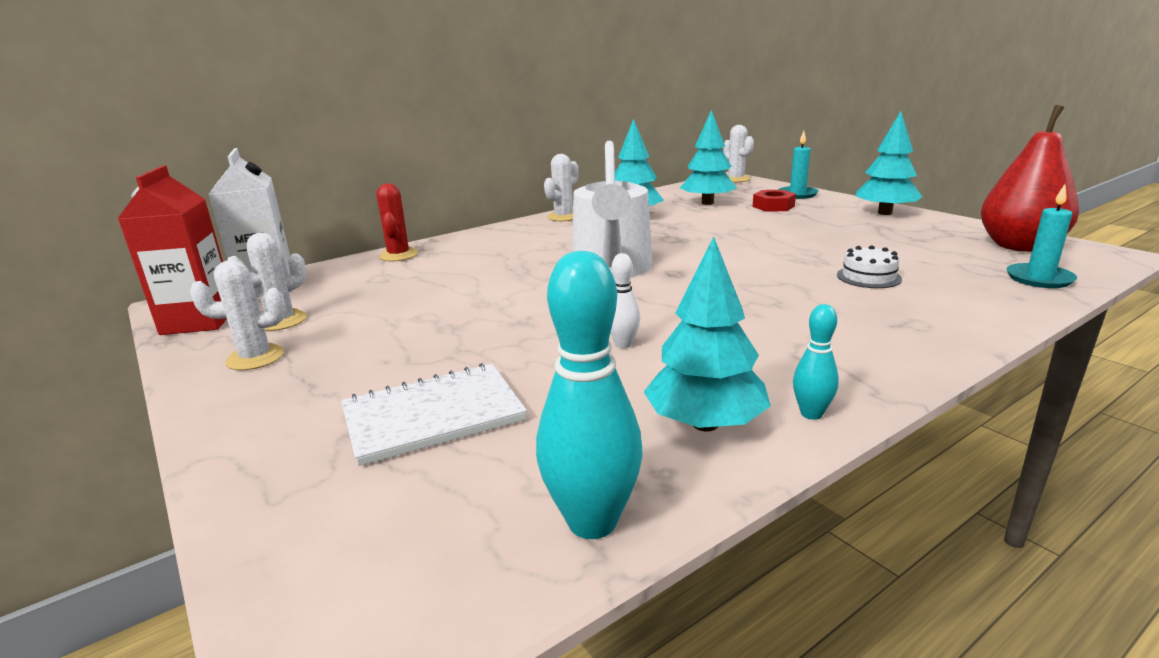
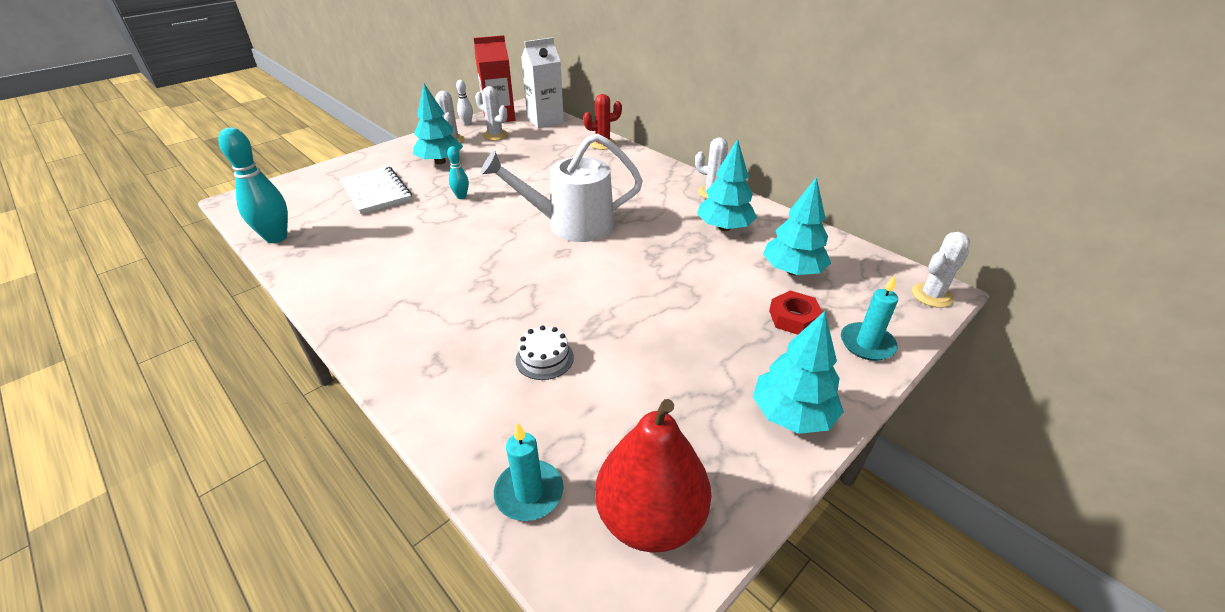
camera: 80 degrees right, 15 degrees up
white bowling pin [610,253,640,348] -> white bowling pin moved to [456,80,473,125]
turquoise tree [644,236,771,432] -> turquoise tree moved to [413,83,463,164]
turquoise bowling pin [793,304,839,420] -> turquoise bowling pin moved to [447,146,469,199]

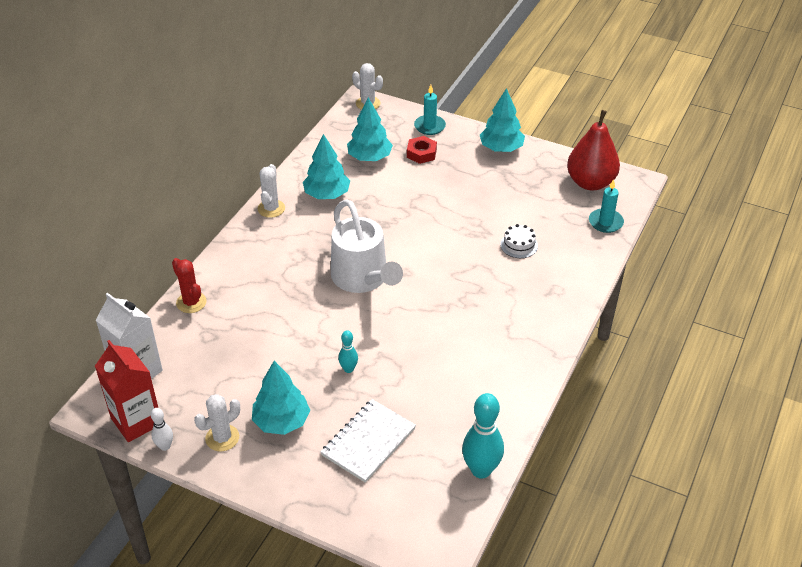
camera: 110 degrees left, 5 degrees up
white cactus [475,86,508,141] -> none

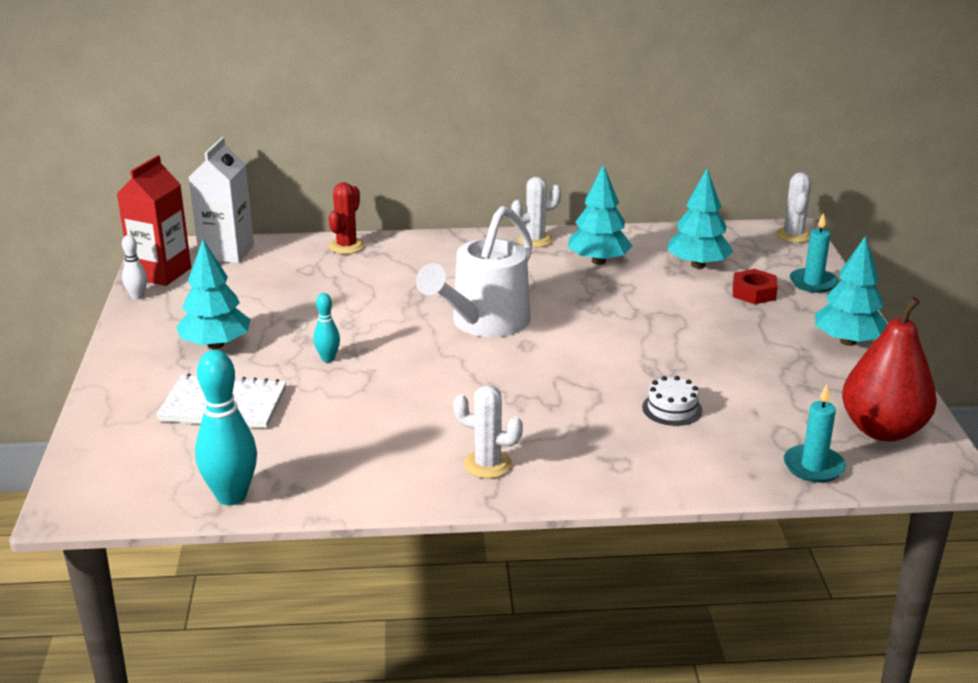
camera: 60 degrees right, 15 degrees down
white cactus [194,394,240,451] -> white cactus moved to [453,385,523,479]

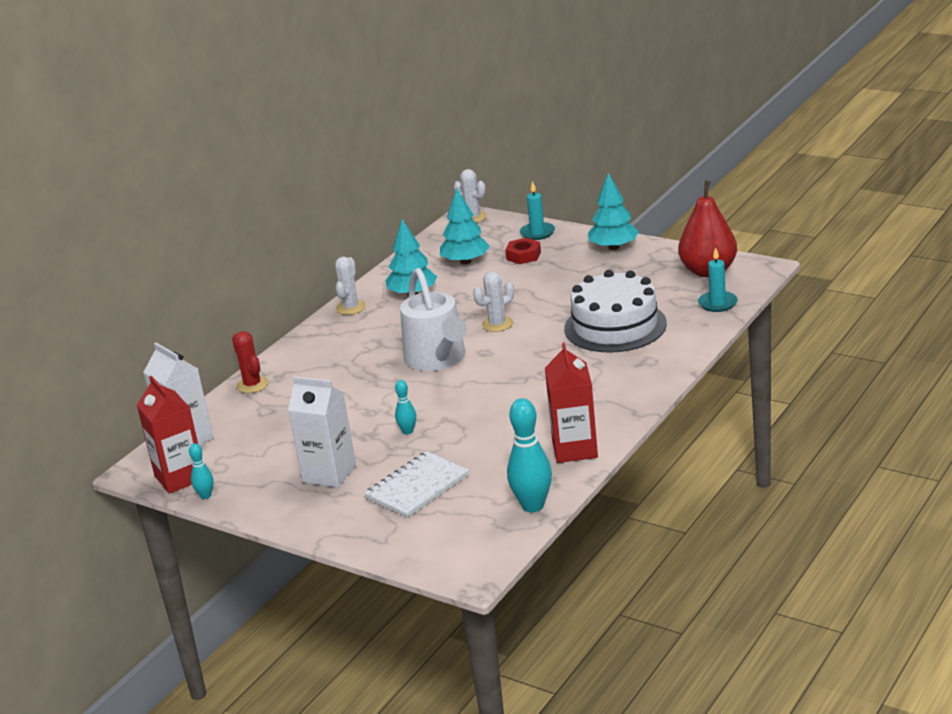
camera: 50 degrees left, 0 degrees up
white bowling pin [122,235,147,300] -> turquoise bowling pin [189,443,213,499]
turquoise tree [176,240,251,349] -> white carton [288,376,356,488]
white cactus [453,385,523,479] -> white cactus moved to [473,271,514,332]
white cake [642,376,703,426] -> white cake [564,270,667,353], size x2.44
none -> red carton [545,343,598,463]

